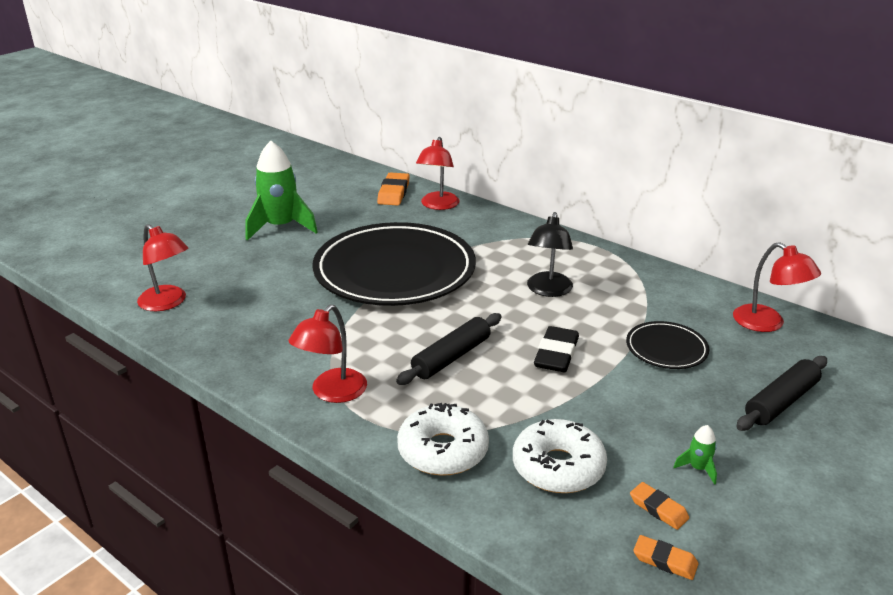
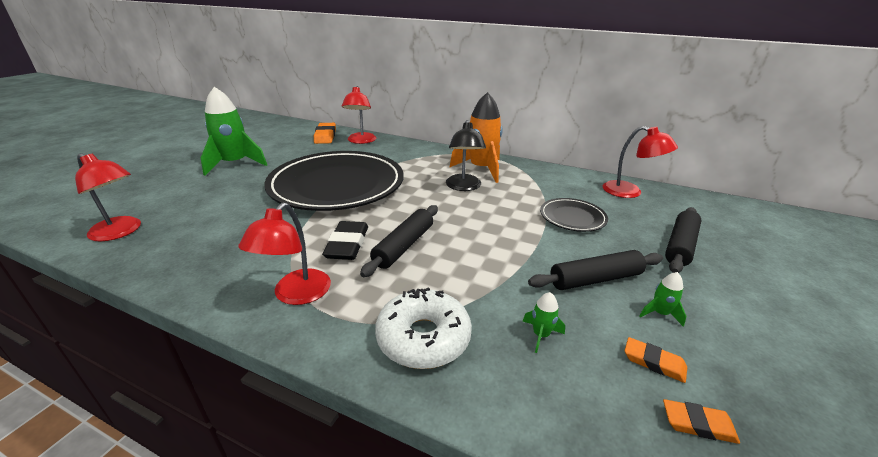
camera: 15 degrees left, 0 degrees up
white donut [513,419,607,493] -> green rocket [522,292,565,353]
black eraser [534,326,579,372] -> black eraser moved to [322,221,368,260]
none -> orange rocket [449,92,503,183]
none -> black rolling pin [528,250,663,290]

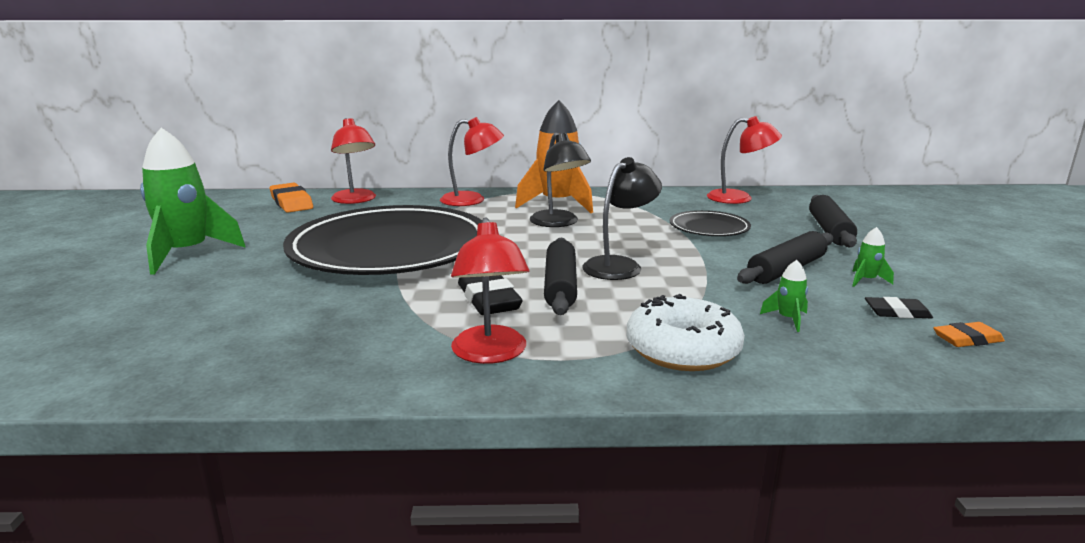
camera: 25 degrees left, 10 degrees down
red lamp [75,153,141,241] -> red lamp moved to [440,117,504,206]
orange eraser [625,337,687,383] -> black eraser [865,297,933,319]
none -> black lamp [582,157,662,280]

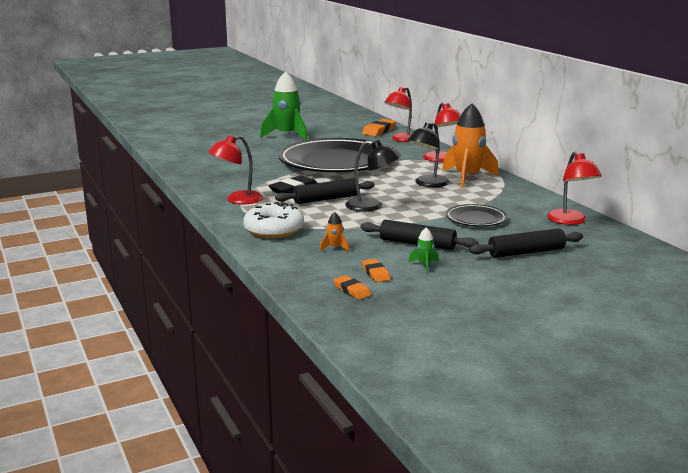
camera: 65 degrees right, 0 degrees up
green rocket [760,260,808,332] -> orange rocket [320,212,349,252]
black eraser [865,297,933,319] -> orange eraser [362,259,391,282]

